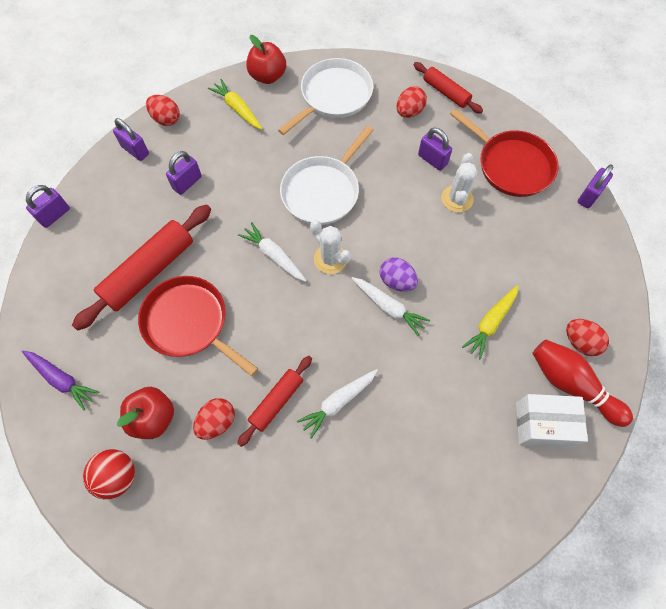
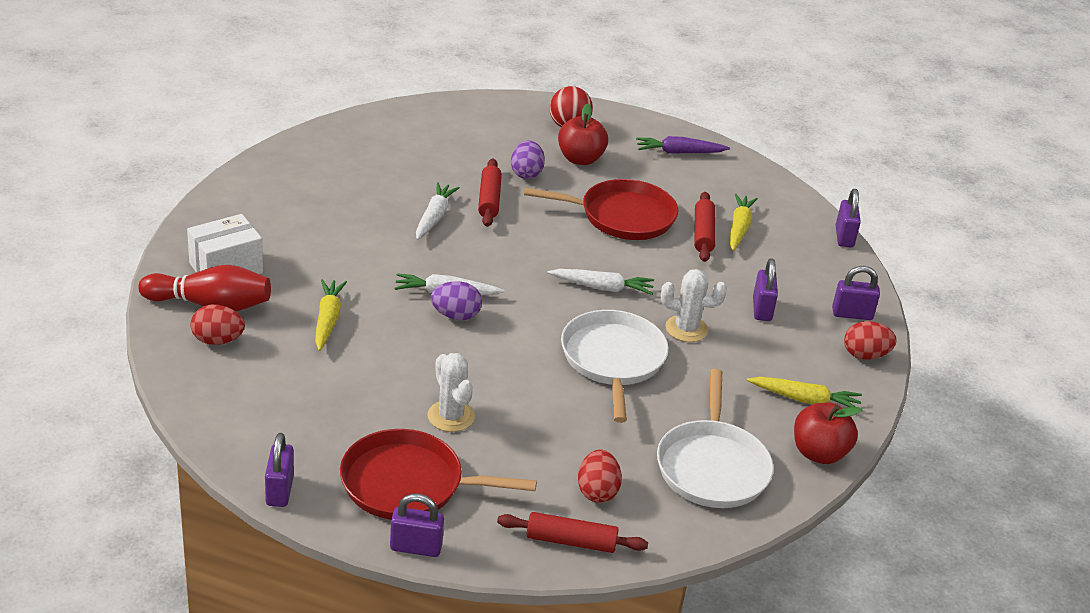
camera: 140 degrees right, 30 degrees down
red rolling pin [72,205,211,331] -> red rolling pin [694,192,715,262], size x0.58
red egg [193,398,235,440] -> purple egg [511,141,545,179]
white cactus [310,220,351,274] -> white cactus moved to [661,269,727,342]
purple padlock [418,128,452,171] -> purple padlock moved to [390,493,444,557]
none -> yellow carrot [729,194,758,251]

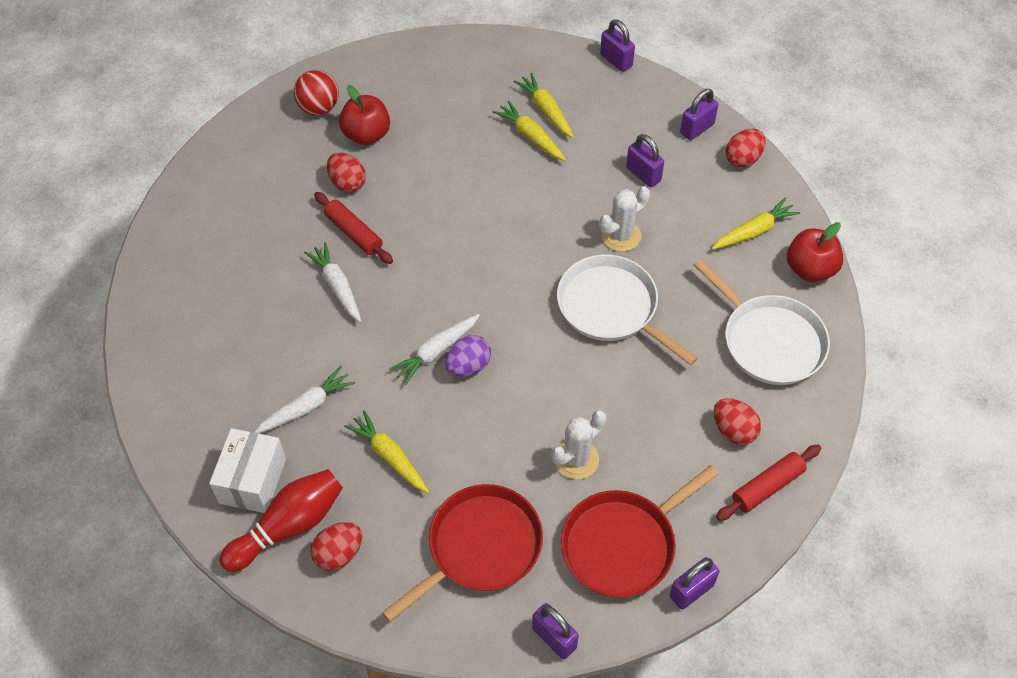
camera: 40 degrees left, 20 degrees up
white cactus [428,353,475,432] -> white cactus turned 60 degrees counterclockwise [551,410,606,479]
purple egg [511,141,545,179] -> red egg [327,152,366,193]
red pan [524,179,678,240] -> red pan moved to [382,484,543,622]
white carrot [547,269,654,295] -> white carrot moved to [254,366,355,433]
purple carrot [636,136,730,154] -> none
red rolling pin [694,192,715,262] -> yellow carrot [493,101,566,161]

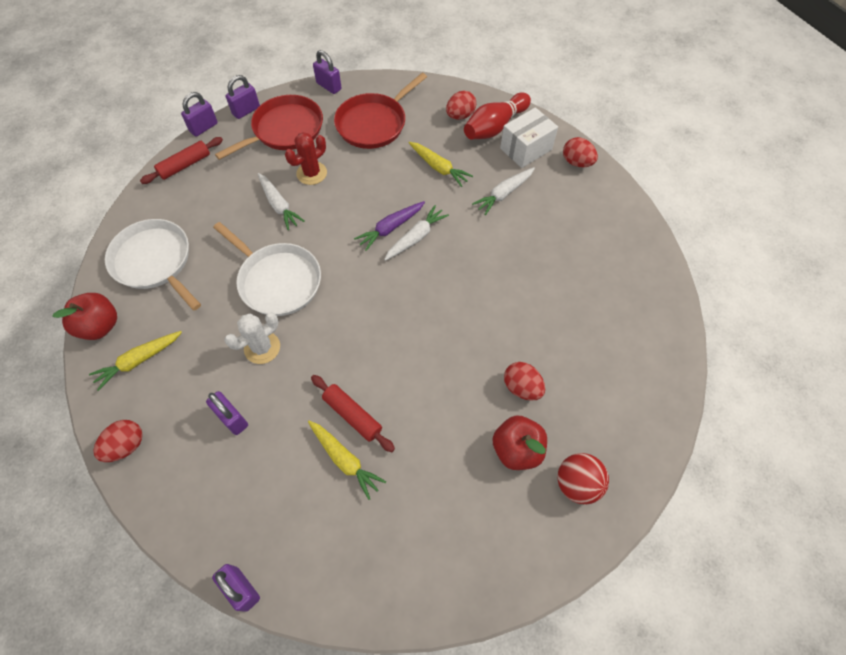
camera: 175 degrees right, 5 degrees up
white box [209,428,286,513] -> white box turned 45 degrees clockwise [500,107,558,168]
white carrot [304,242,361,322] -> white carrot moved to [258,173,305,230]
red rolling pin [314,192,393,264] -> red rolling pin moved to [311,375,395,452]
purple egg [445,335,491,377] -> purple carrot [354,201,425,251]
yellow carrot [513,73,574,138] -> none
white cactus [551,410,606,479] -> red cactus [285,132,327,185]
purple padlock [680,89,718,140] -> purple padlock moved to [181,92,218,137]
red egg [714,398,761,445] -> red egg moved to [563,137,598,167]

